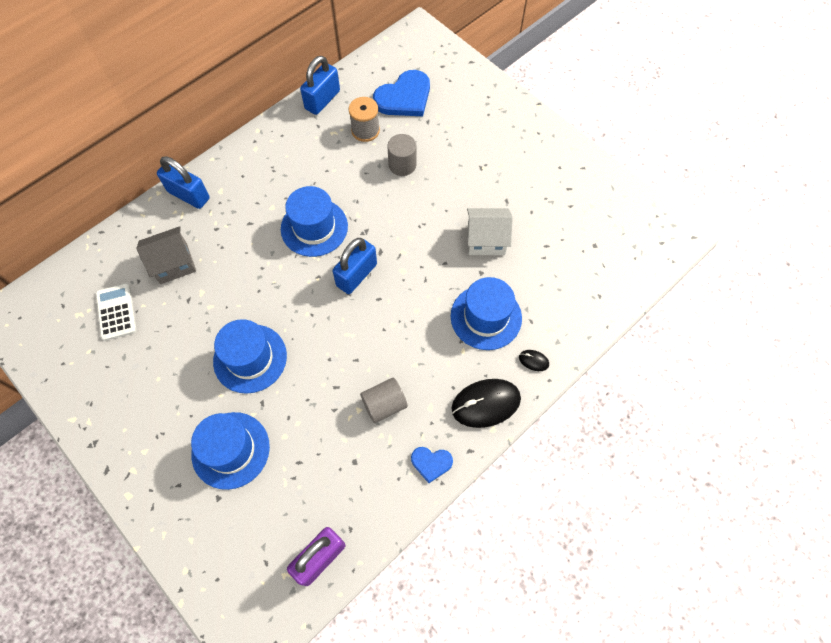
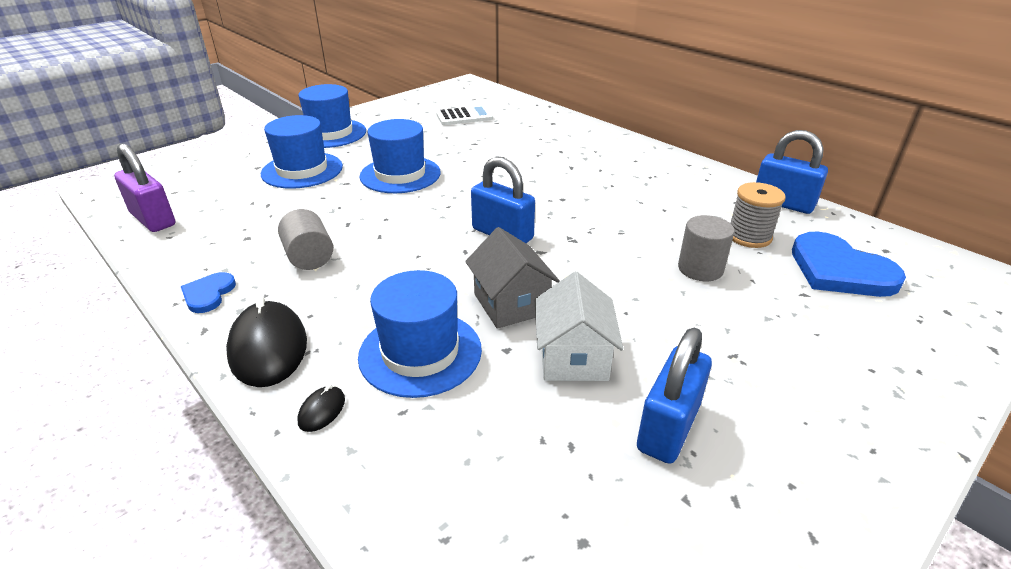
camera: 90 degrees right, 30 degrees down
grey house [136,226,196,284] -> grey house moved to [465,227,560,328]
blue padlock [157,156,210,209] -> blue padlock moved to [637,328,712,464]
blue hat [281,186,348,257] -> blue hat moved to [298,84,366,148]

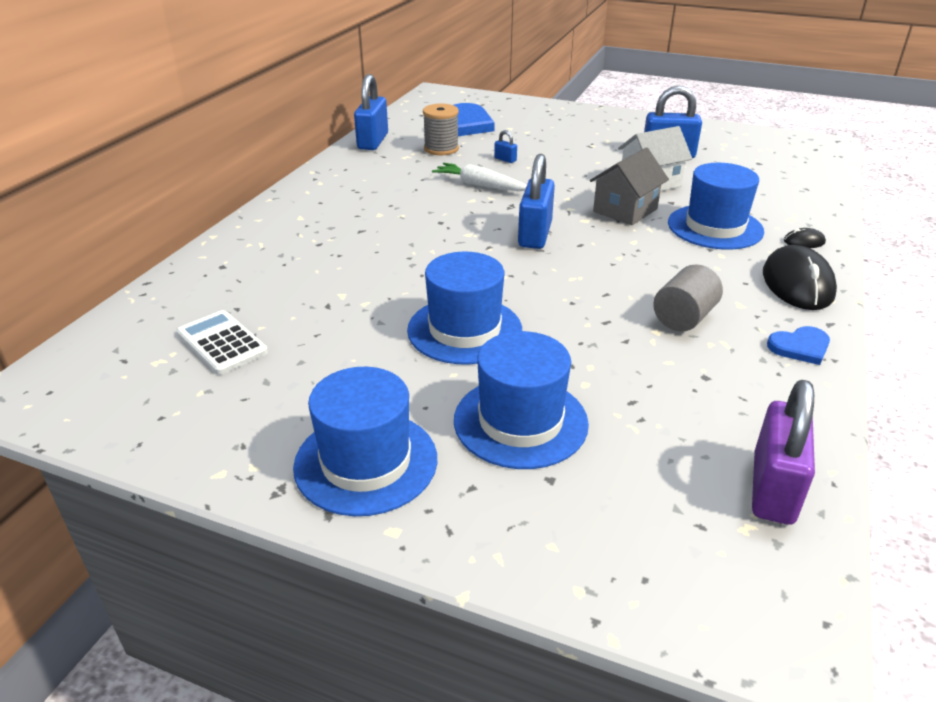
camera: 115 degrees left, 0 degrees up
black mouse [226,296,307,387] -> black mouse turned 45 degrees counterclockwise [763,245,837,310]
grey cylinder [678,215,735,281] -> blue padlock [494,130,517,163]
none -> white carrot [432,163,527,191]

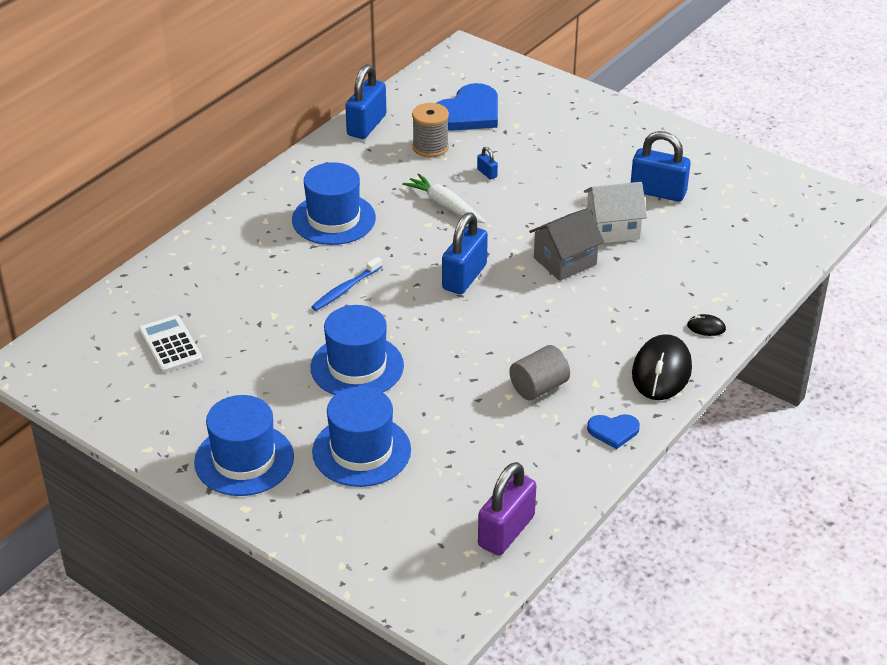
camera: 15 degrees right, 5 degrees up
blue hat [668,163,764,250] -> blue hat moved to [292,162,376,245]
none -> blue toothbrush [311,257,382,311]

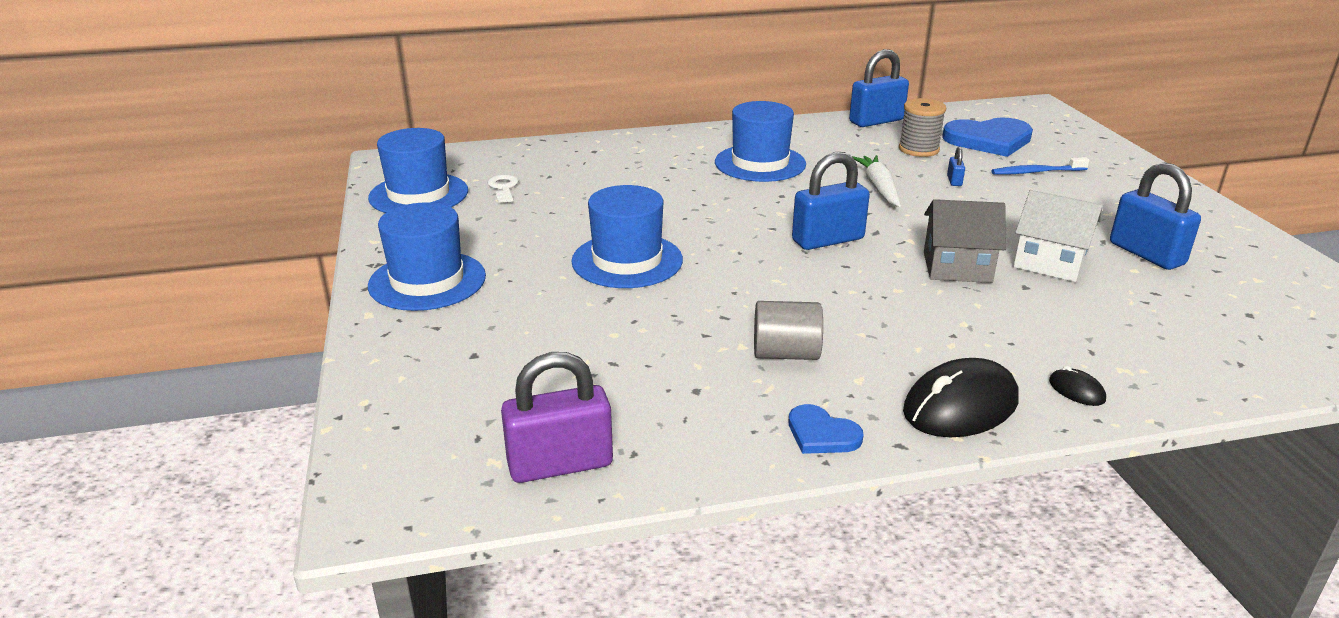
camera: 40 degrees right, 10 degrees down
white calculator [139,315,202,373] -> white key [488,175,518,203]
blue toothbrush [311,257,382,311] -> blue toothbrush moved to [991,157,1090,175]
blue hat [312,386,411,487] -> blue hat moved to [368,128,468,213]

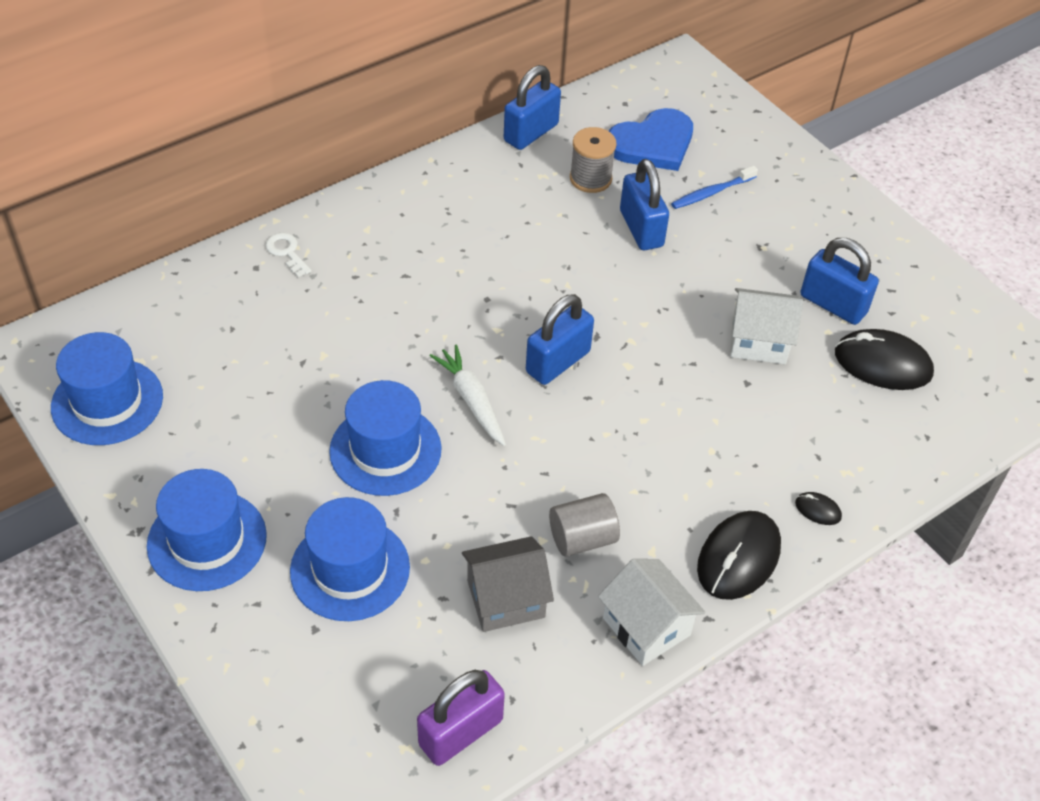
camera: 25 degrees left, 20 degrees up
white key [488,175,518,203] -> white key moved to [266,233,312,277]
blue hat [715,101,806,182] -> blue hat moved to [290,497,410,621]
blue heart [789,404,864,454] -> white house [598,559,706,666]
white carrot [852,155,901,207] -> white carrot moved to [430,344,506,446]
grey house [924,199,1006,283] -> grey house moved to [462,536,554,632]
blue padlock [947,147,965,186] -> blue padlock [620,159,669,250], size x2.30
none -> black mouse [835,329,934,390]

